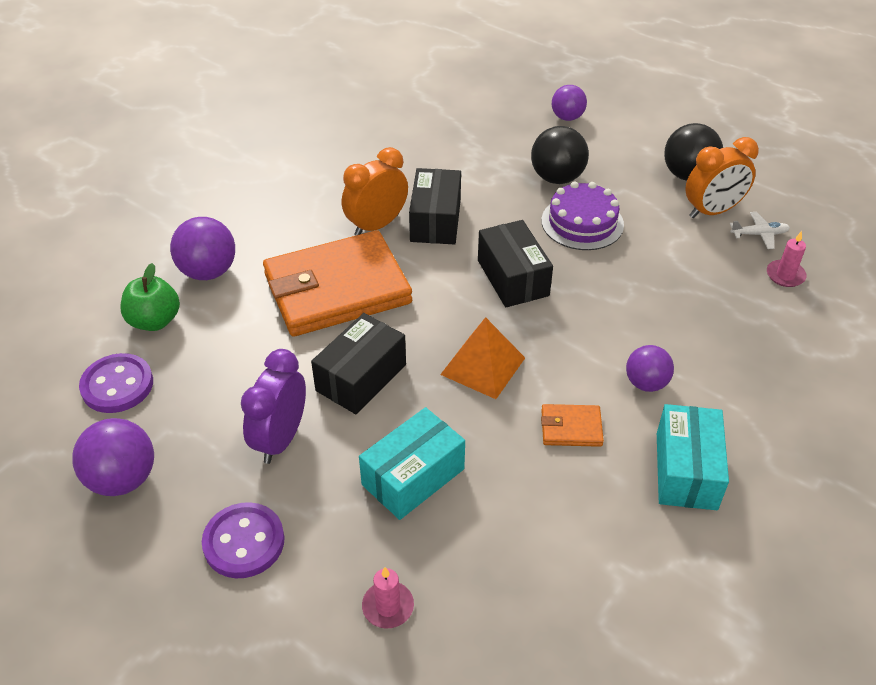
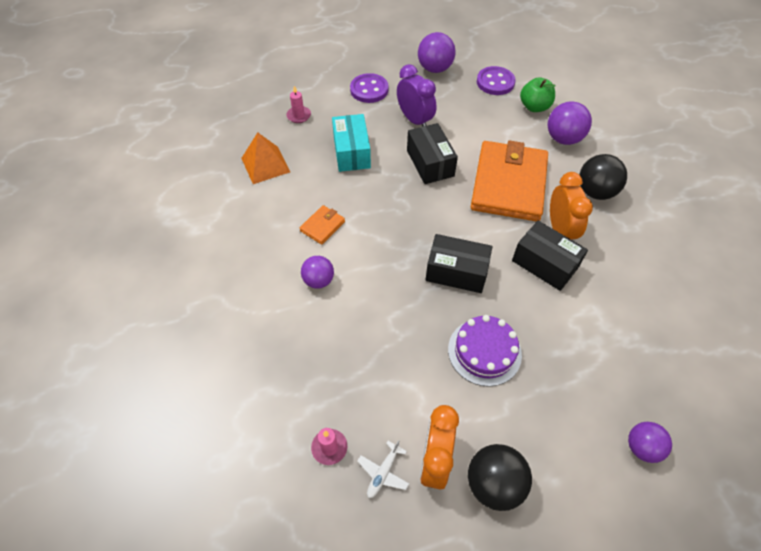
camera: 125 degrees right, 10 degrees up
orange pyramid [440,317,525,399] -> orange pyramid moved to [241,132,290,184]
black ball [531,126,589,184] -> black ball moved to [579,154,627,200]
turquoise box [657,404,729,510] -> none

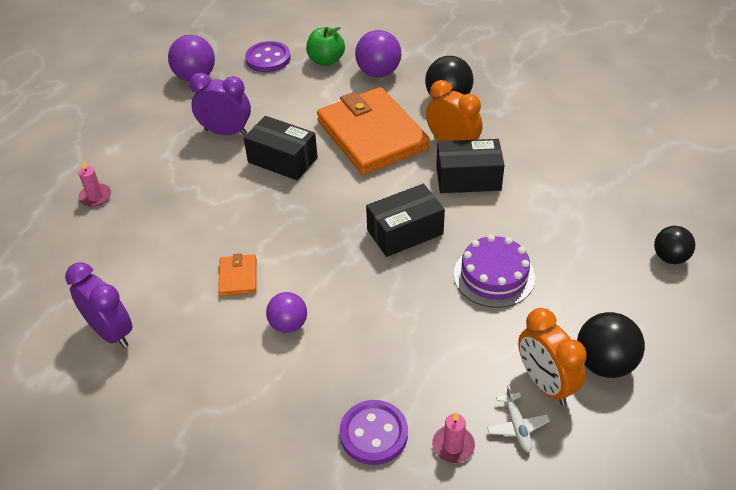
camera: 40 degrees left, 10 degrees down
orange pyramid [241,132,290,184] -> none
turquoise box [332,114,371,172] -> none
purple button [350,73,389,103] -> purple button moved to [339,400,408,465]
purple ball [628,422,672,463] -> black ball [654,226,695,264]
none -> purple clock [65,263,133,348]

